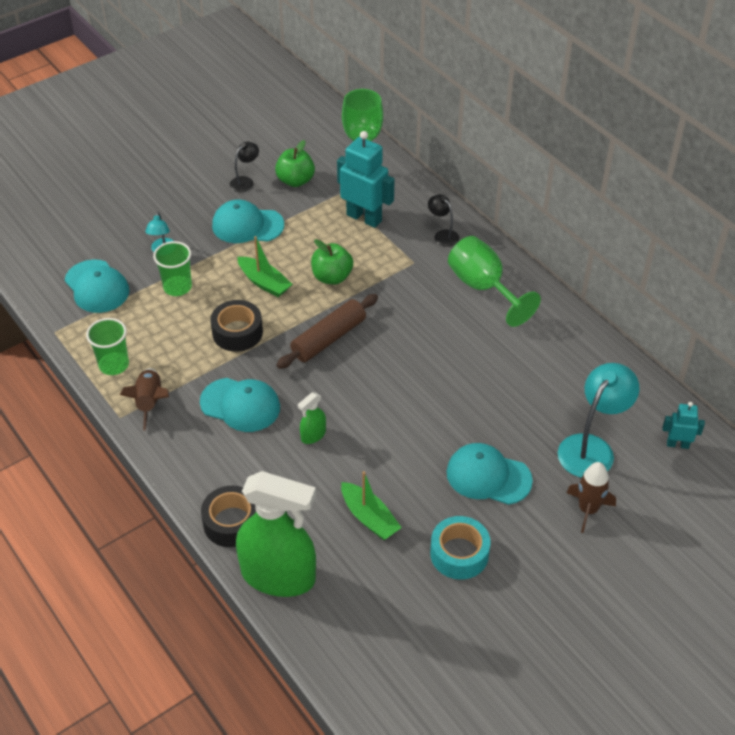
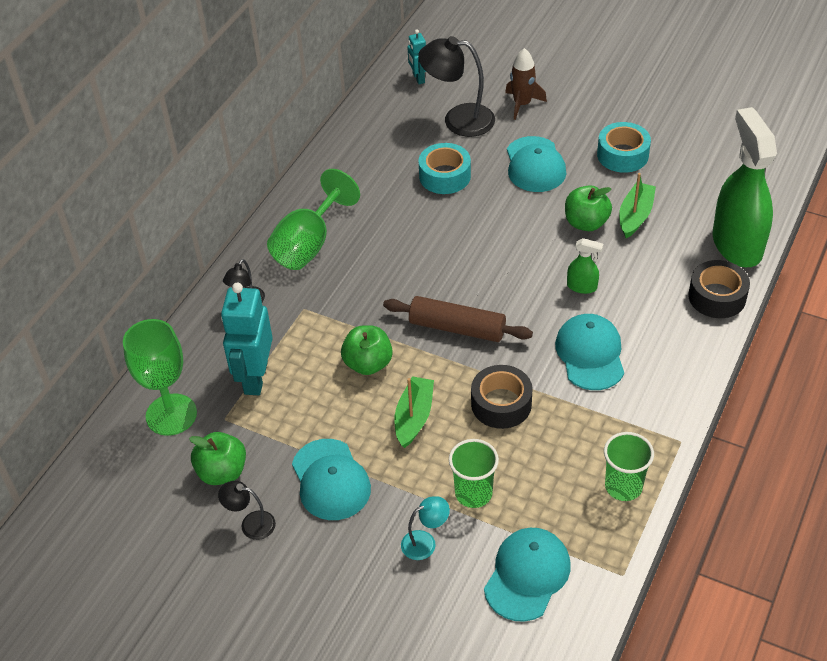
camera: 115 degrees left, 0 degrees up
brown rocket [120,368,169,430] -> none
turquoise lamp [558,363,639,478] -> black lamp [418,36,495,137]
none -> turquoise tape [419,143,471,194]
none -> green apple [565,185,612,231]

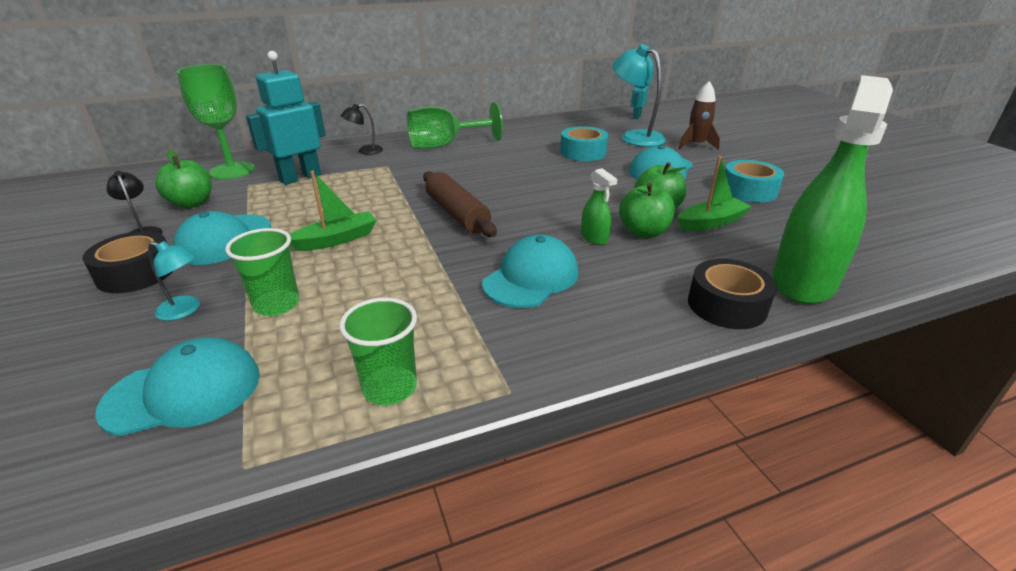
camera: 40 degrees right, 15 degrees down
green apple [341,325,393,375] -> green apple moved to [619,183,675,238]
black lamp [418,36,495,137] -> turquoise lamp [613,44,666,147]
black tape [471,365,533,429] -> black tape moved to [83,231,173,293]

